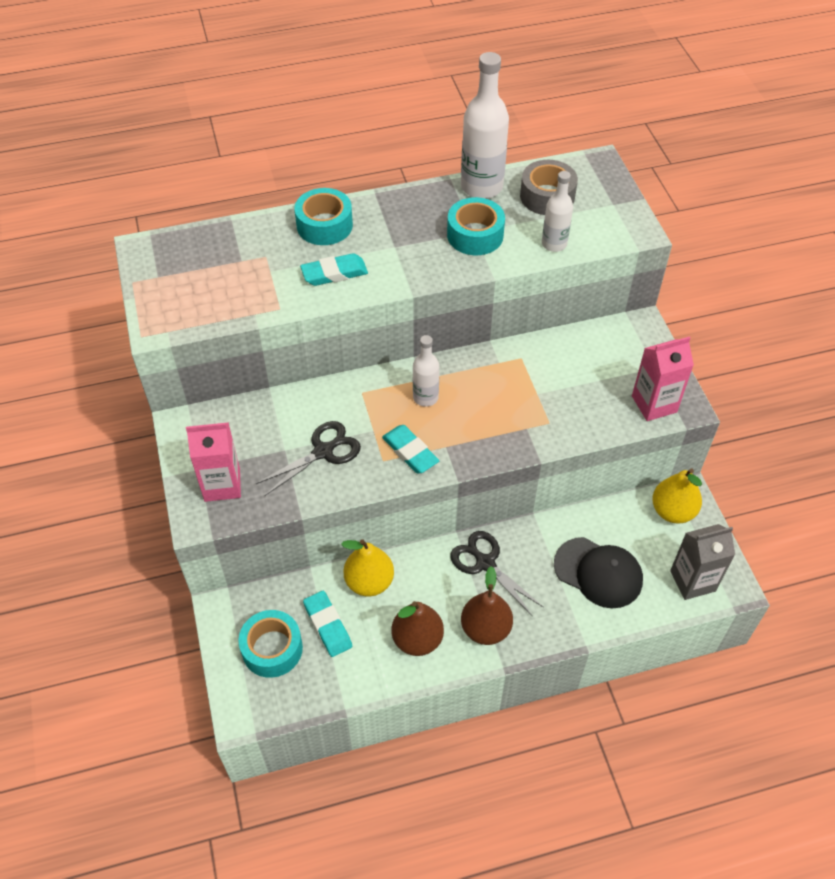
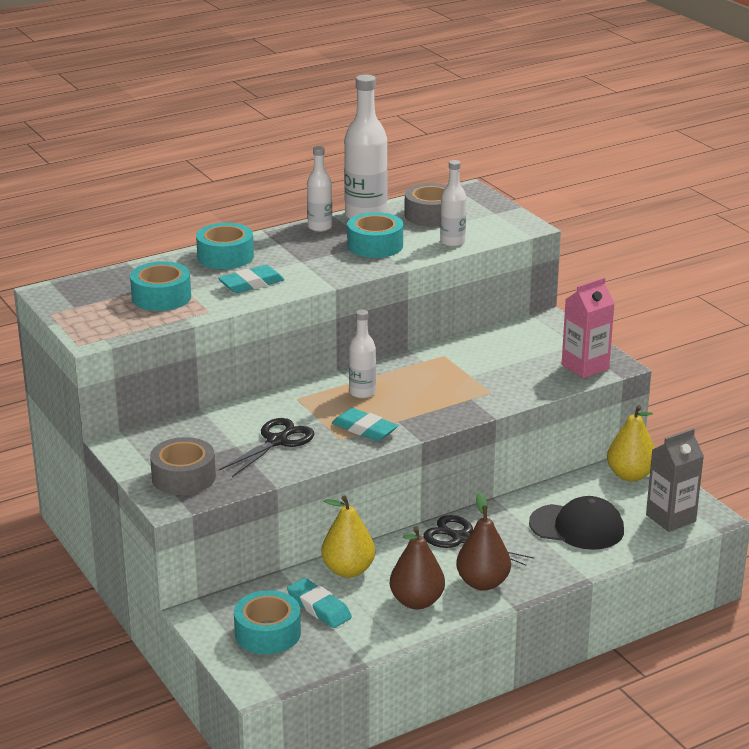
camera: 15 degrees left, 25 degrees down
pink carton [186,422,241,502] -> grey tape [150,437,216,495]
none -> turquoise tape [130,261,191,311]
none -> white bottle [307,146,332,232]

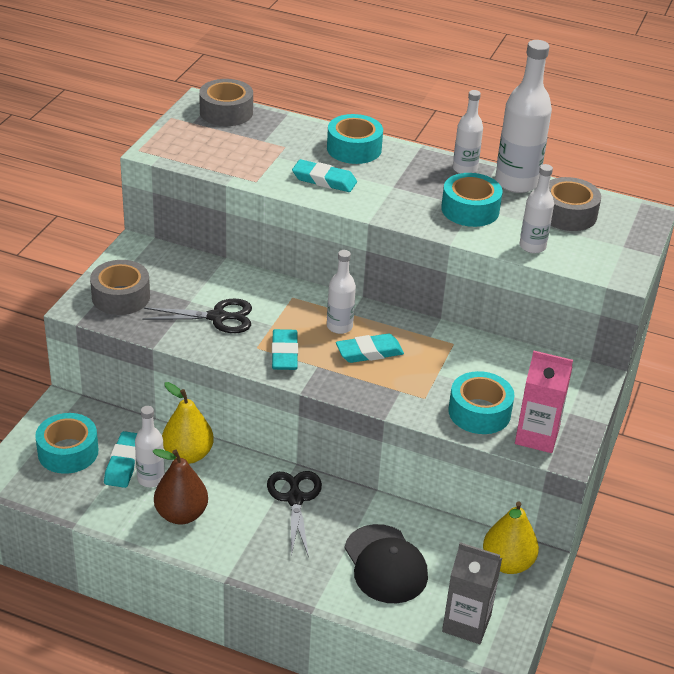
camera: 50 degrees right, 10 degrees up
turquoise tape [130,261,191,311] -> turquoise tape moved to [448,371,515,434]
brown pear [456,493,511,591] -> none
none -> white bottle [135,406,165,487]
none -> grey tape [199,79,253,126]
none -> turquoise eraser [336,334,404,363]

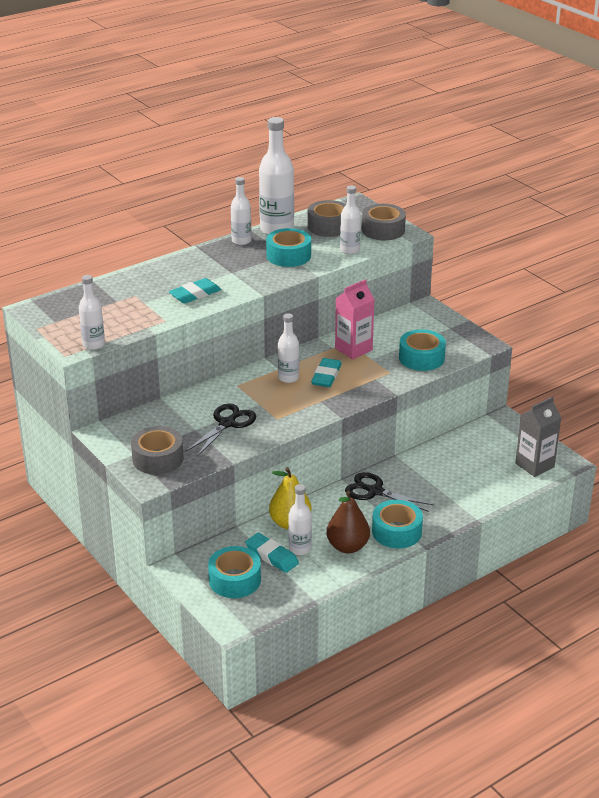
camera: 55 degrees left, 5 degrees down
grey tape [199,79,253,126] -> grey tape moved to [362,204,406,241]
turquoise eraser [272,329,298,370] -> none
turquoise tape [327,114,383,164] -> turquoise tape moved to [372,500,423,548]
black cap [345,524,428,603] -> none
yellow pear [483,501,539,574] -> none
pink carton [515,351,573,453] -> pink carton moved to [335,279,375,359]
none -> white bottle [79,275,105,350]

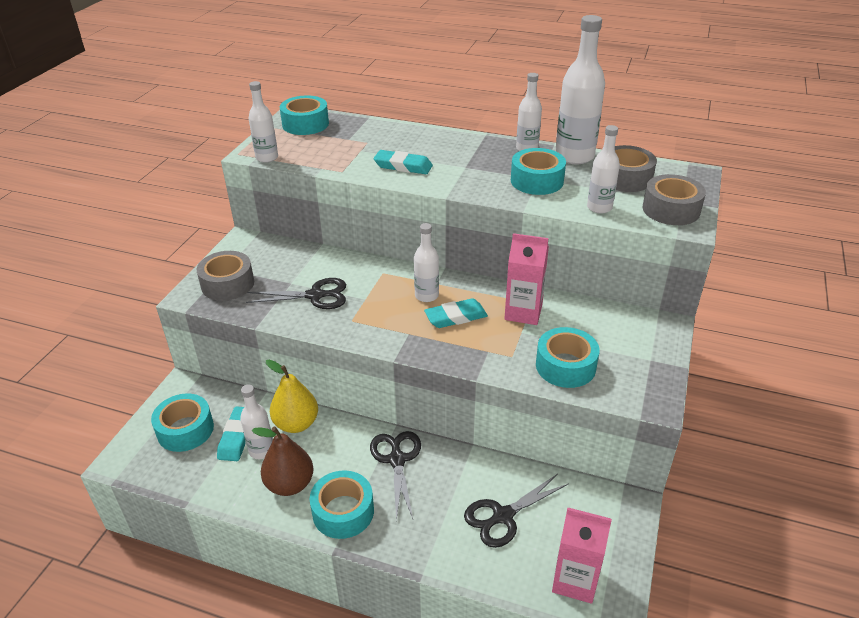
camera: 55 degrees right, 5 degrees up
grey carton [515,396,561,477] -> pink carton [552,508,612,604]
none -> turquoise tape [280,96,329,135]
none -> black scissors [464,474,569,548]

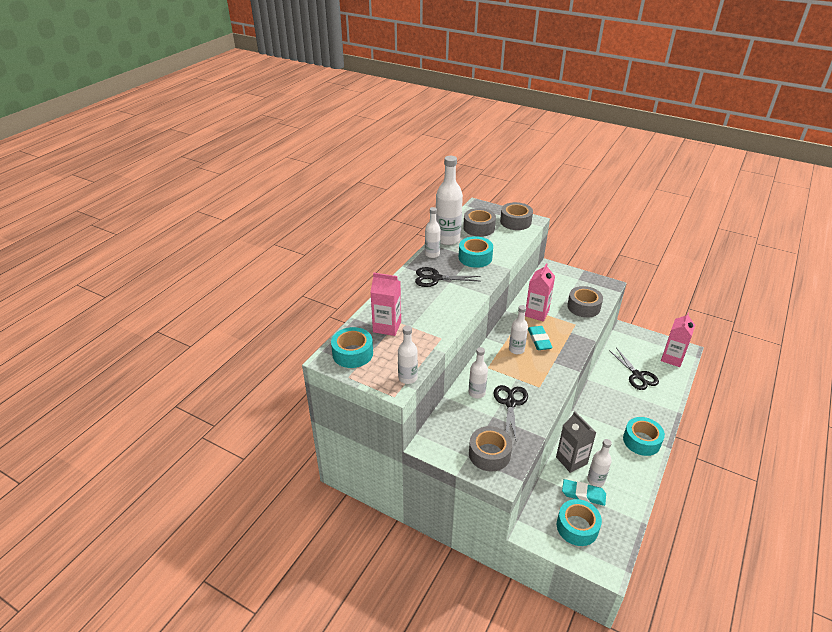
camera: 80 degrees left, 0 degrees up
brown pear [252,427,314,496] -> none
yellow pear [266,360,318,433] -> grey carton [556,411,597,473]
black scissors [370,431,421,521] -> black scissors moved to [415,267,481,287]
turquoise eraser [374,150,433,174] -> none
turquoise tape [536,327,600,388] -> grey tape [567,286,603,318]
white bottle [587,125,620,214] -> white bottle moved to [469,347,488,399]
none -> pink carton [371,273,401,336]

